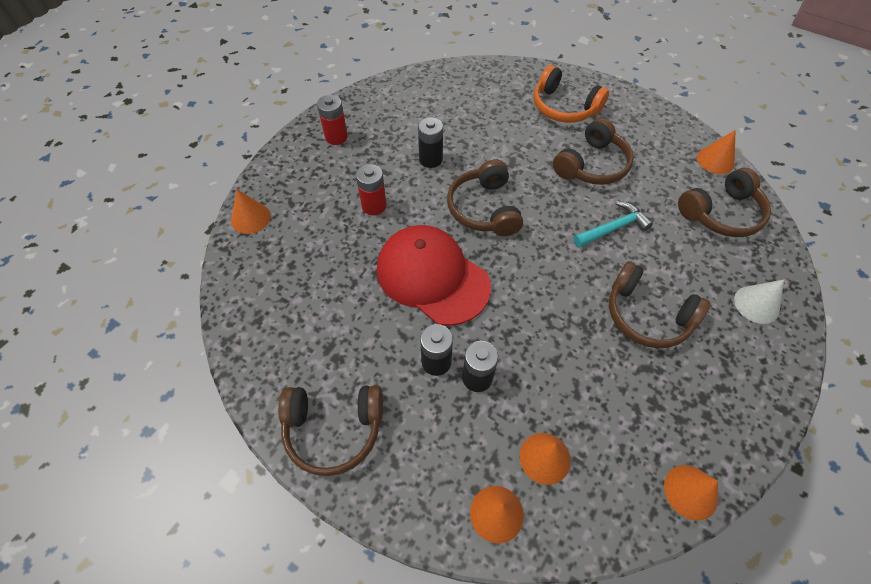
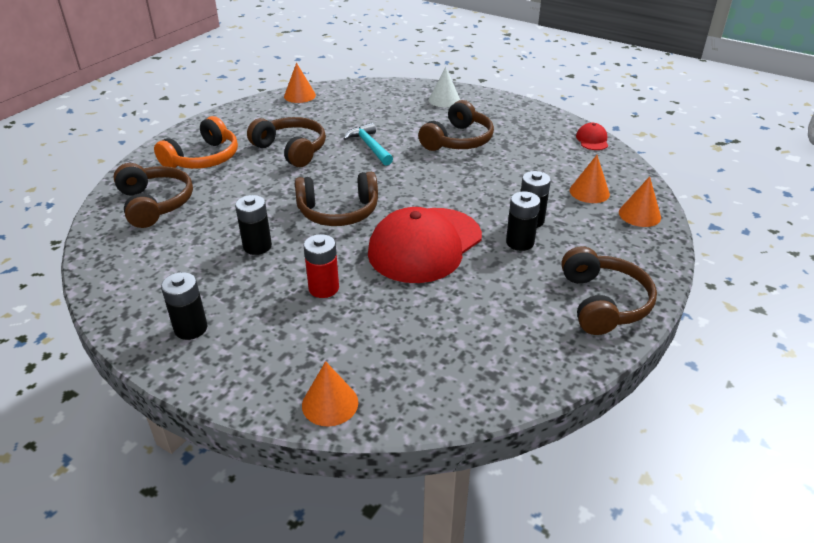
camera: 90 degrees left, 20 degrees down
red battery [317,95,348,145] -> black battery [161,272,207,340]
orange cone [664,465,718,521] -> red cap [576,123,608,150]
brown headphones [678,168,771,237] -> brown headphones moved to [114,163,193,228]

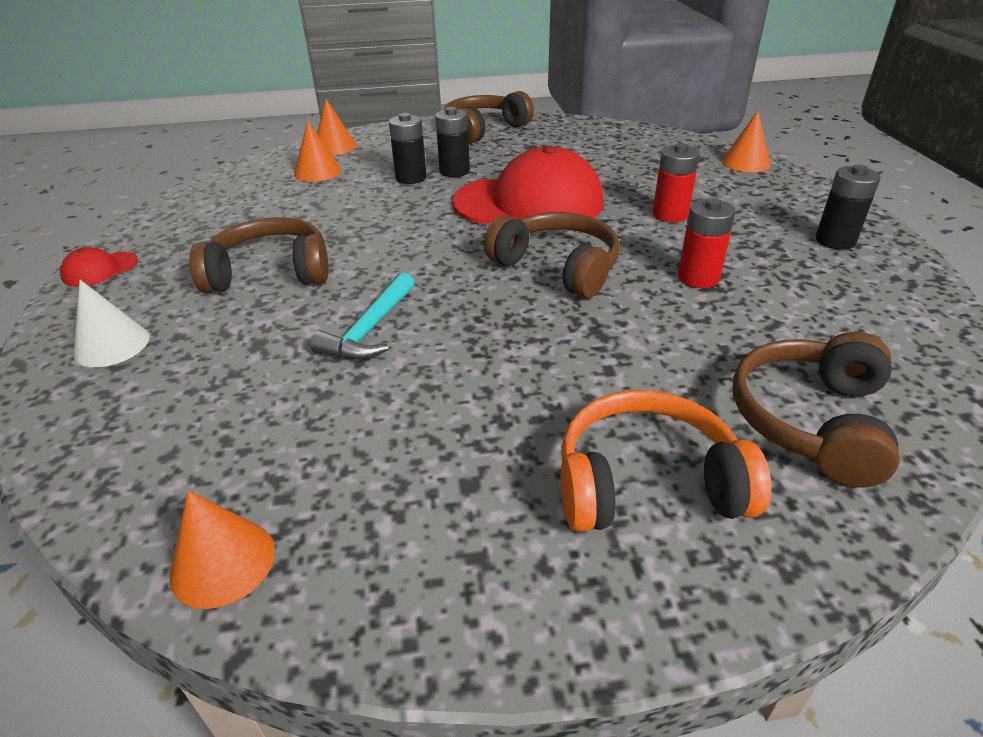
camera: 130 degrees left, 0 degrees up
black battery [235,195,272,255] -> red battery [678,198,736,288]
brown headphones [247,117,326,167] -> none
red cap [576,123,608,150] -> red cap moved to [60,247,138,287]

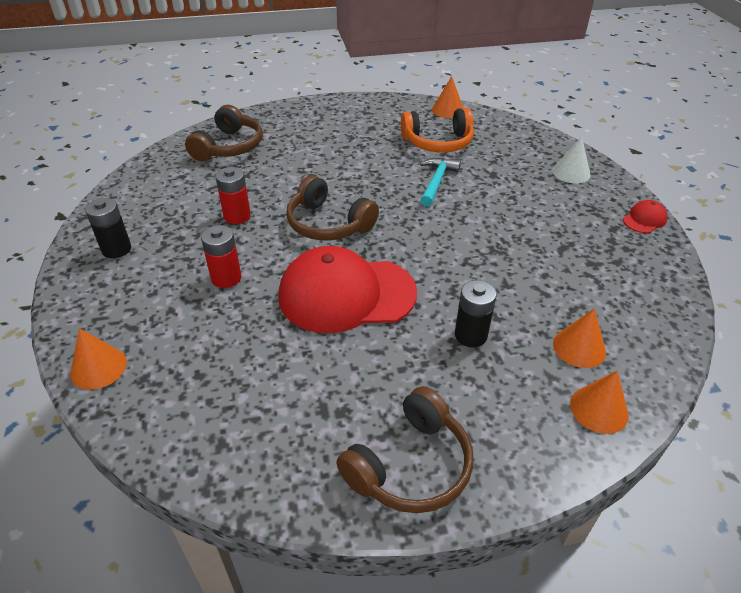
camera: 175 degrees right, 5 degrees up
brown headphones [189,217,329,293] -> none
black battery [435,107,470,177] -> none
orange headphones [560,390,772,532] -> orange headphones moved to [401,108,474,152]

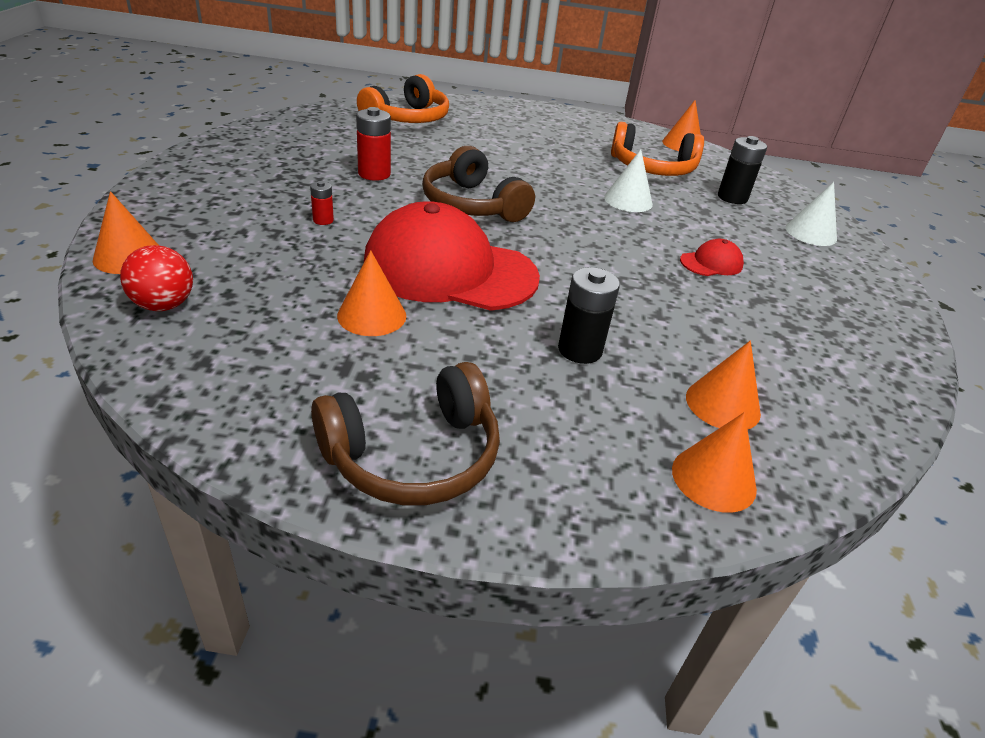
camera: 15 degrees right, 5 degrees down
black battery [85,198,131,258] -> black battery moved to [718,136,767,204]
brown headphones [185,105,263,161] -> orange headphones [357,74,449,123]
red battery [201,225,241,288] -> red battery [310,181,334,225], size x0.55
turquoise hammer [420,158,461,207] -> white cone [604,149,653,212]
red cap [623,200,668,233] -> red cap moved to [680,239,744,276]
none -> red ball [120,245,193,311]
none -> orange cone [337,250,406,336]

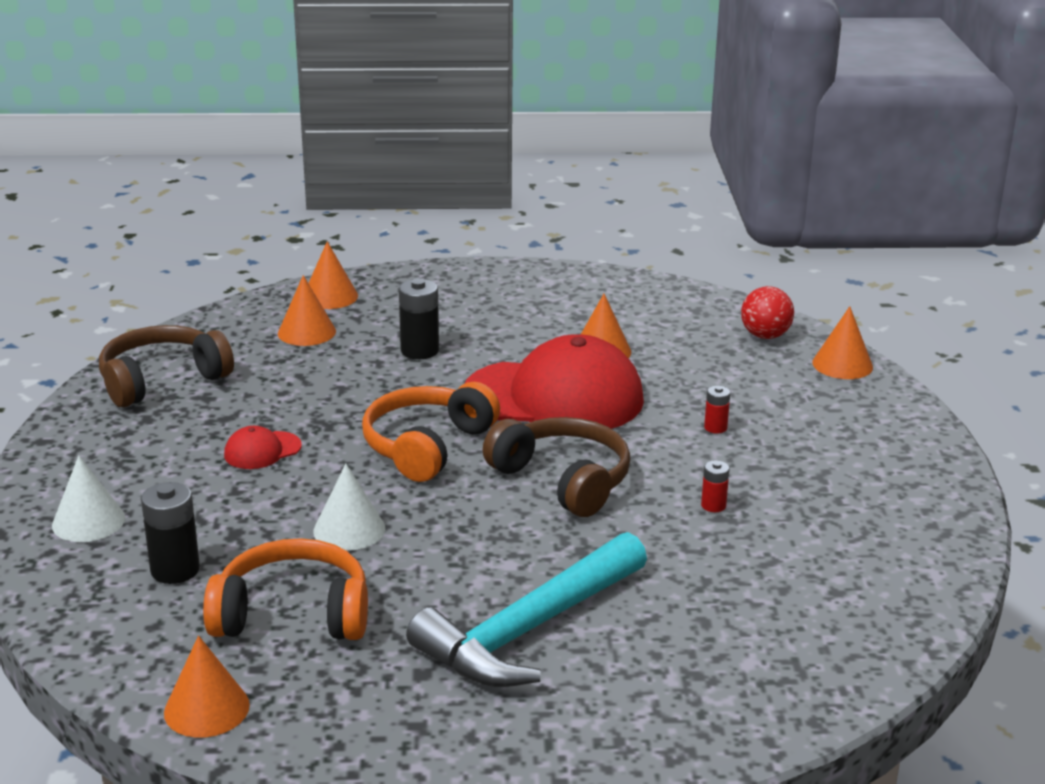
camera: 175 degrees right, 10 degrees down
brown headphones [311,362,500,505] -> brown headphones moved to [99,325,234,407]
red battery [356,107,391,181] -> red battery [701,460,729,512], size x0.55
orange headphones [357,74,449,123] -> orange headphones moved to [362,382,500,482]
none -> turquoise hammer [406,532,647,687]

